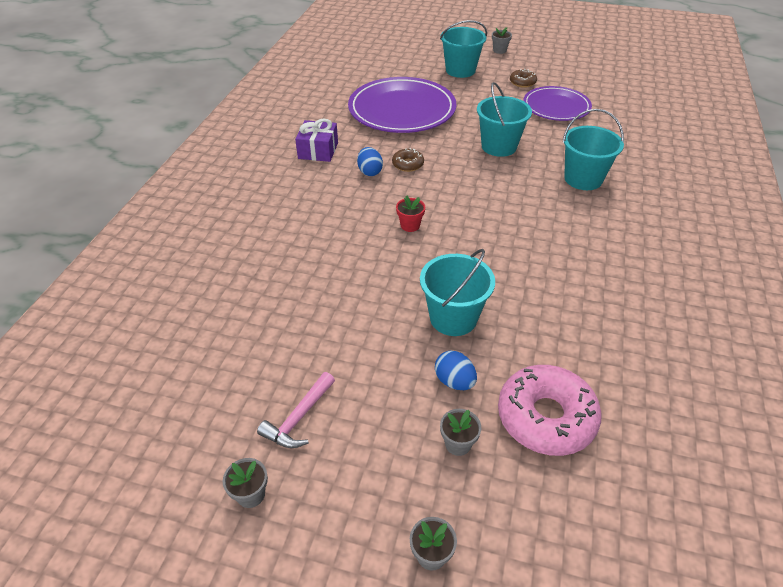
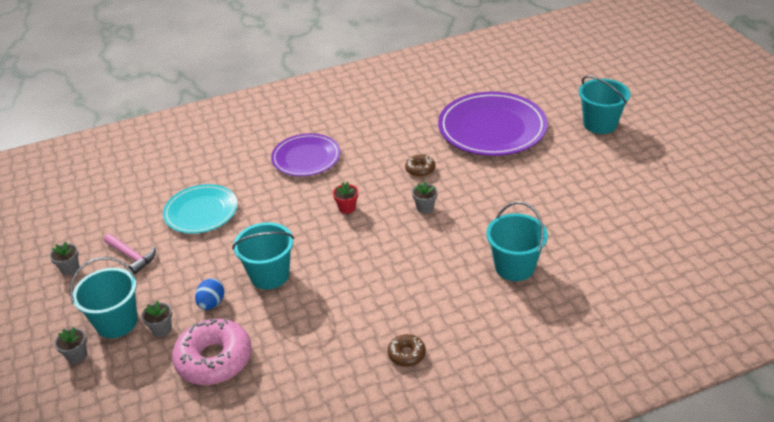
camera: 55 degrees right, 5 degrees down
pink hammer [257,372,335,448] -> pink hammer turned 135 degrees counterclockwise [104,234,156,274]
purple gift [295,119,338,162] -> none
blue egg [357,147,383,176] -> none
turquoise bucket [477,82,532,157] -> turquoise bucket moved to [70,257,137,338]
grey flower pot [492,27,512,54] -> grey flower pot moved to [412,181,438,213]
brown donut [510,69,537,88] -> brown donut moved to [387,334,426,367]
purple plate [523,86,592,121] -> purple plate moved to [271,133,341,176]
none -> turquoise plate [163,184,238,234]

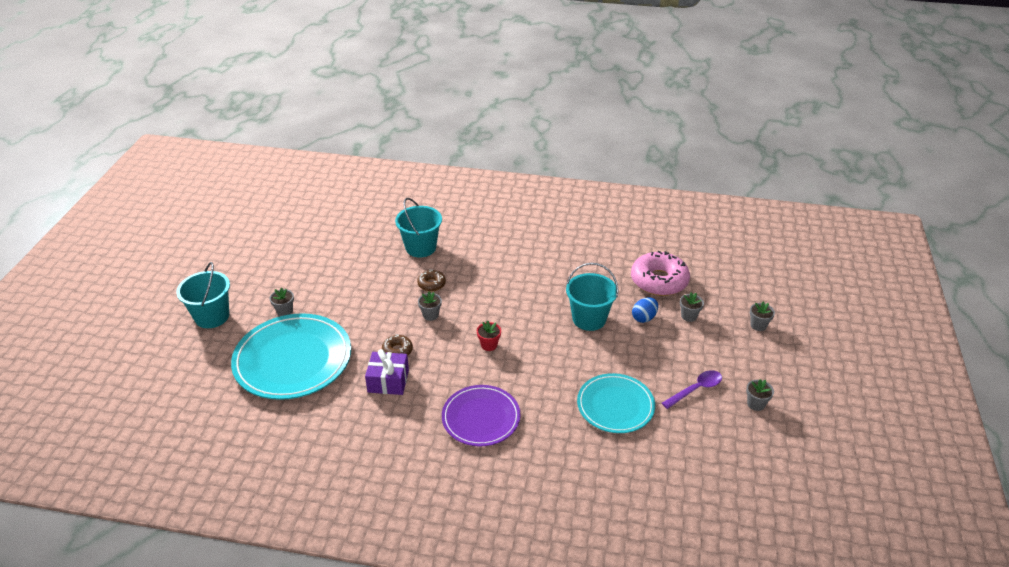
camera: 150 degrees left, 0 degrees up
turquoise bucket [70,257,137,338] -> none
pink hammer [104,234,156,274] -> purple spoon [662,370,722,409]
brown donut [387,334,426,367] -> brown donut moved to [417,269,446,292]
purple plate [438,92,547,156] -> turquoise plate [231,313,351,400]
none -> grey flower pot [270,287,294,316]
none -> purple gift [365,349,409,395]

